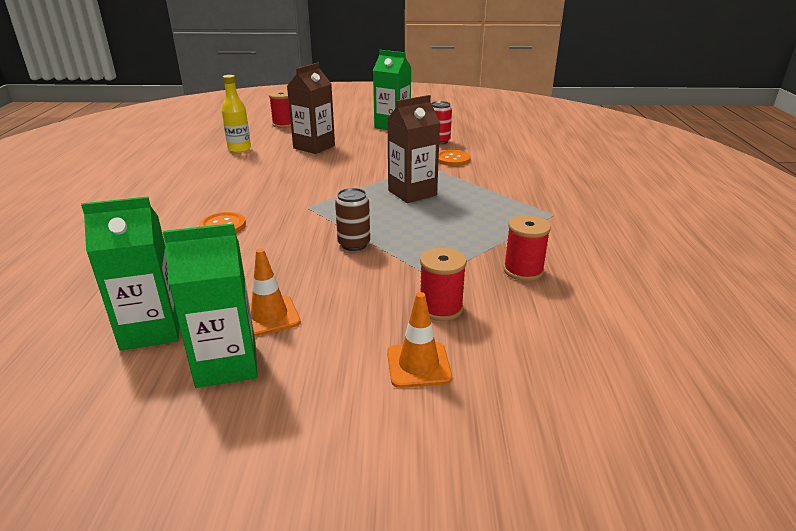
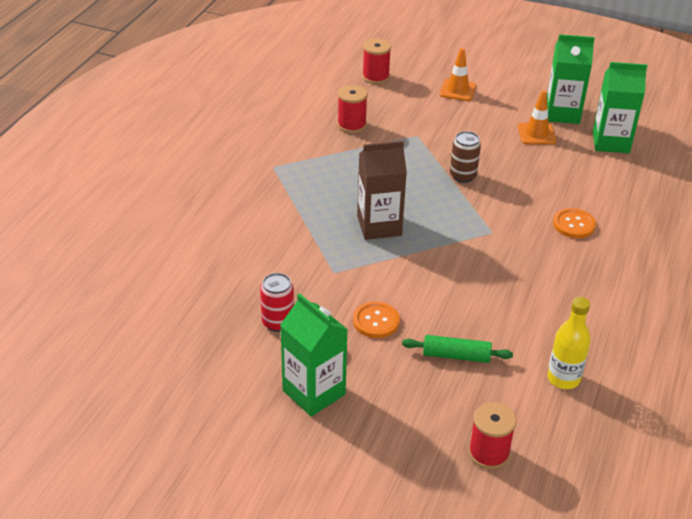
camera: 160 degrees left, 10 degrees up
brown carton [287,63,335,154] -> green rolling pin [402,335,513,363]
red spool [420,248,467,321] -> red spool moved to [362,39,391,84]
orange button [438,150,471,166] -> orange button moved to [353,301,400,338]

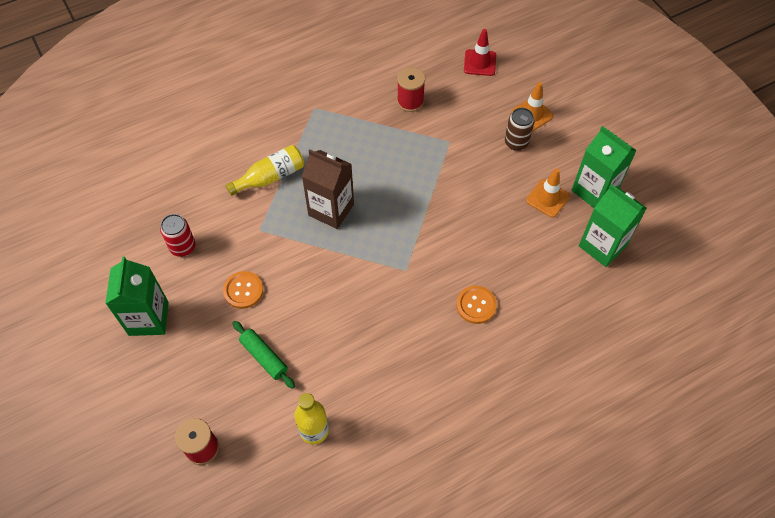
camera: 40 degrees right, 20 degrees up
red spool [362,39,391,84] -> red traffic cone [464,29,496,76]
brown can [450,131,481,183] -> brown can moved to [505,108,534,151]
none -> yellow bottle [226,145,304,196]

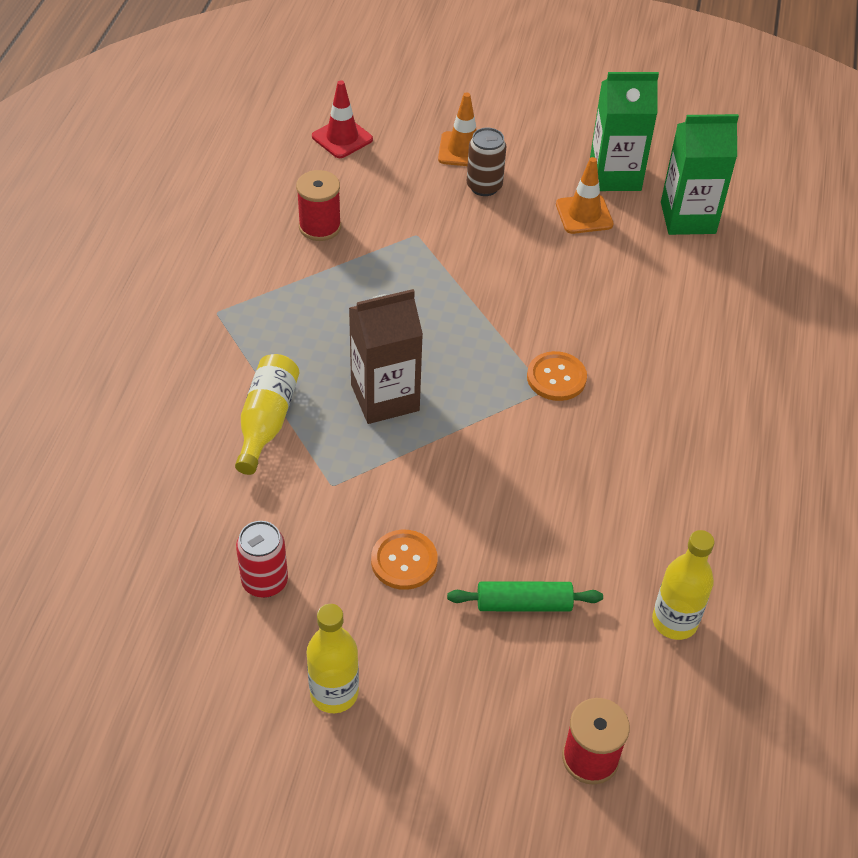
camera: 50 degrees left, 10 degrees down
green carton [105,256,169,336] -> yellow bottle [306,604,359,713]
orange button [456,286,497,324] -> orange button moved to [527,351,587,401]

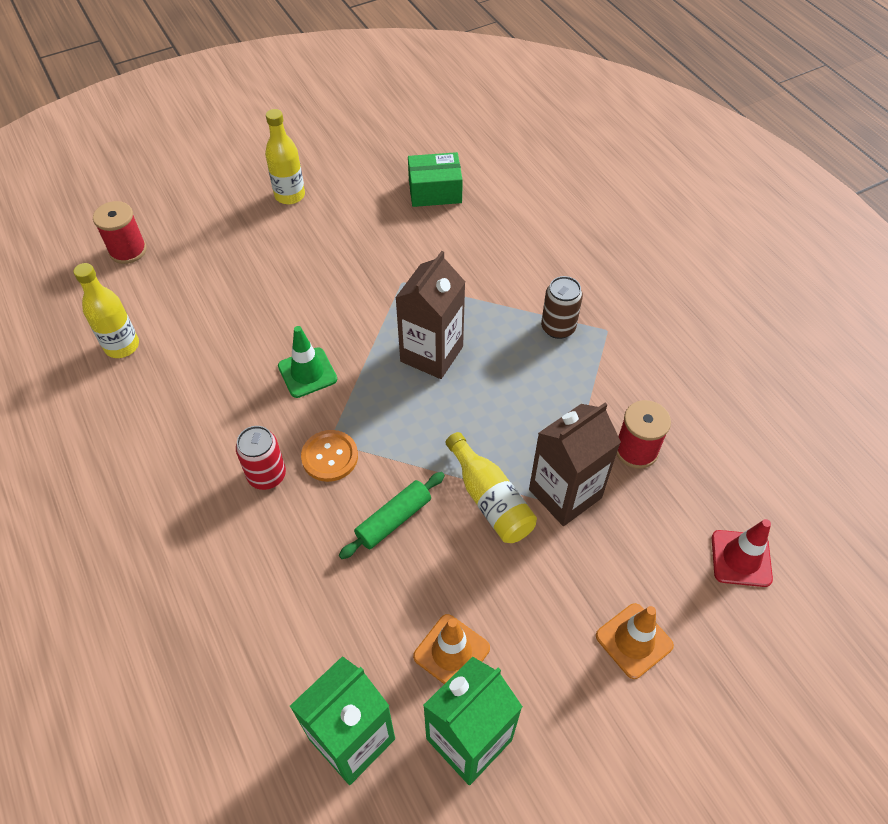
camera: 140 degrees right, 5 degrees up
yellow bottle [235,354,299,475] -> yellow bottle moved to [446,432,537,543]
red can [236,521,288,598] -> red can moved to [236,426,286,490]
orange button [371,530,438,590] -> none
green rolling pin [447,582,603,611] -> green rolling pin moved to [339,472,445,559]
brown can [467,128,506,196] -> brown can moved to [541,276,583,339]
none -> green traffic cone [278,326,337,398]
none -> green box [408,152,463,207]
none -> brown carton [529,402,621,526]

